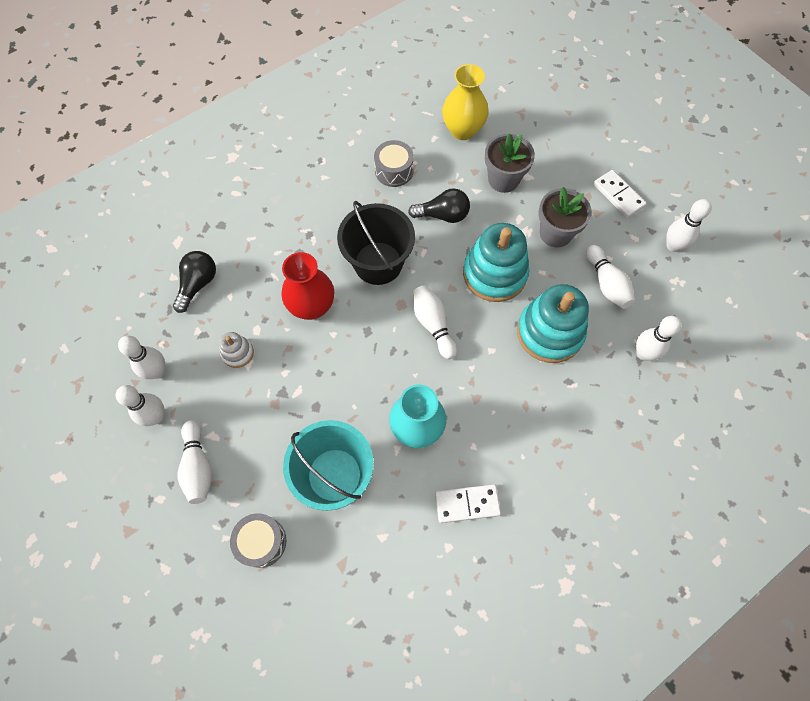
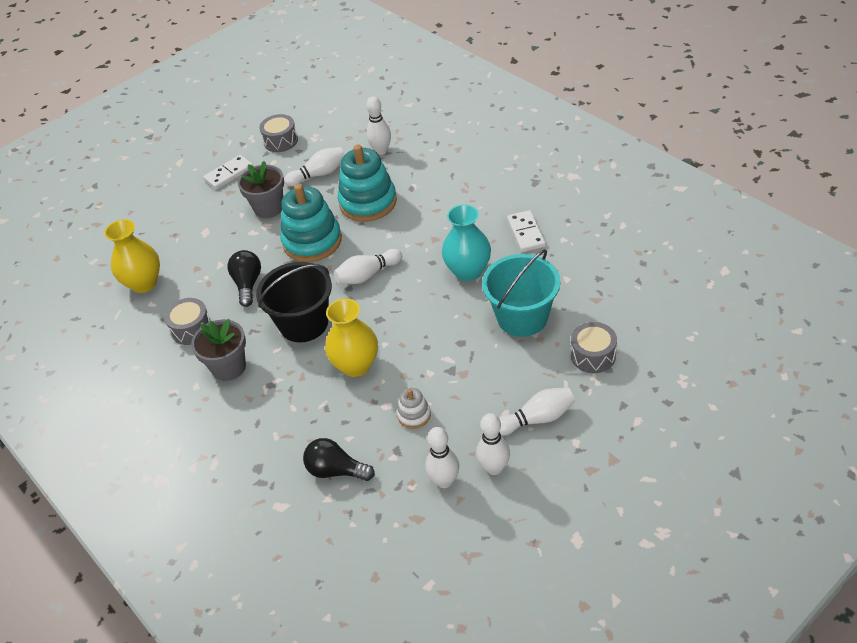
camera: 90 degrees left, 20 degrees down
red vase [281,252,334,320] -> yellow vase [325,298,378,377]
grey flower pot [485,134,535,193] -> grey flower pot moved to [191,319,246,381]
white bowling pin [666,199,712,252] -> grey drum [259,114,298,152]

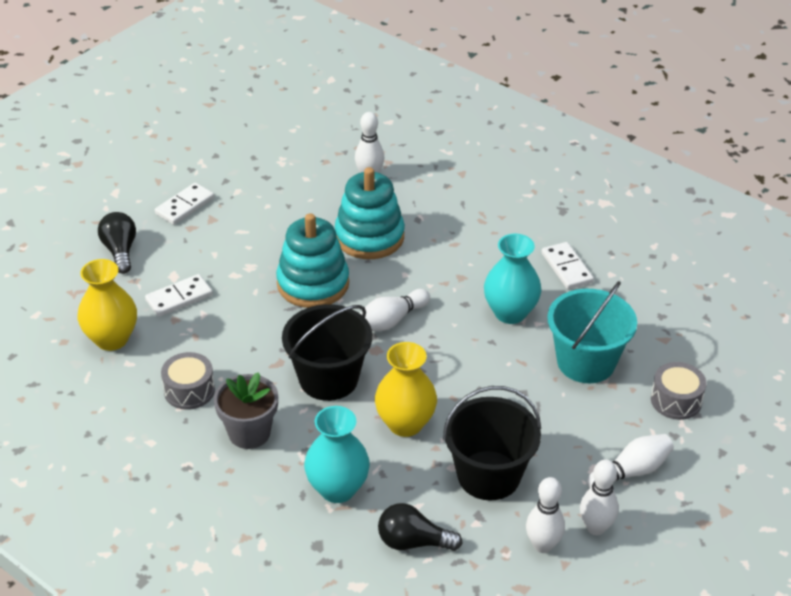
camera: 15 degrees left, 5 degrees down
black light bulb [227,250,261,307] -> black light bulb moved to [98,212,136,274]
grey flower pot [238,161,284,218] -> none
grey drum [259,114,298,152] -> none
white bowling pin [284,147,345,187] -> none
white stacking toy [397,388,431,429] -> black bucket [443,386,541,501]
none -> white domino [145,274,213,317]
none -> turquoise vase [304,406,370,503]

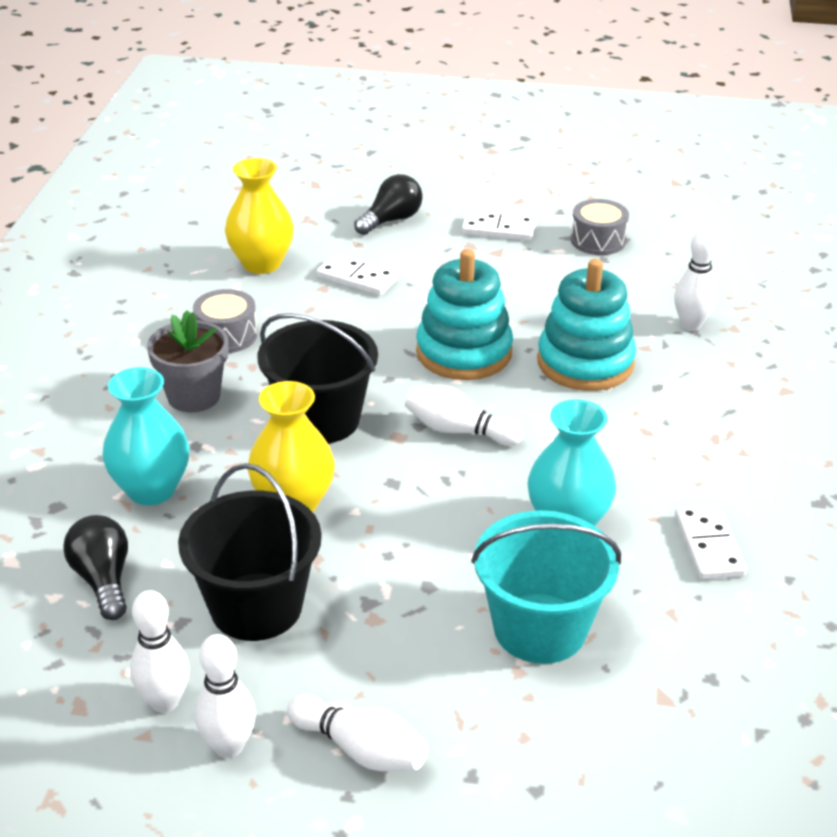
camera: 60 degrees right, 5 degrees down
white domino [542,242,594,289] -> white domino turned 45 degrees counterclockwise [675,505,747,580]
grey drum [651,362,706,420] -> grey drum moved to [571,199,629,255]

